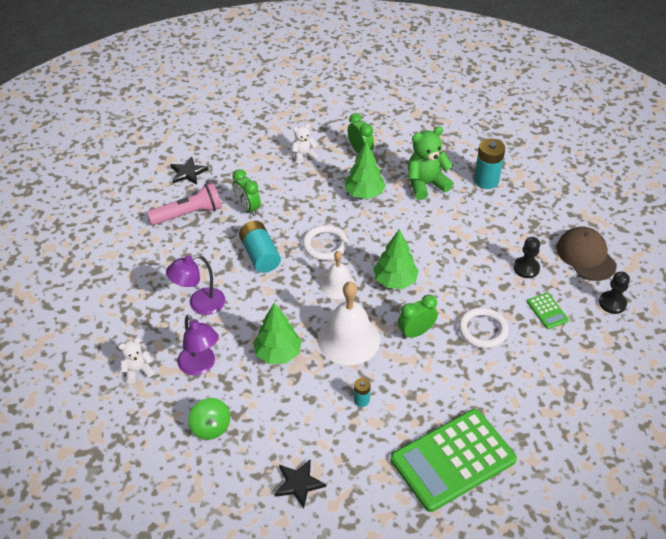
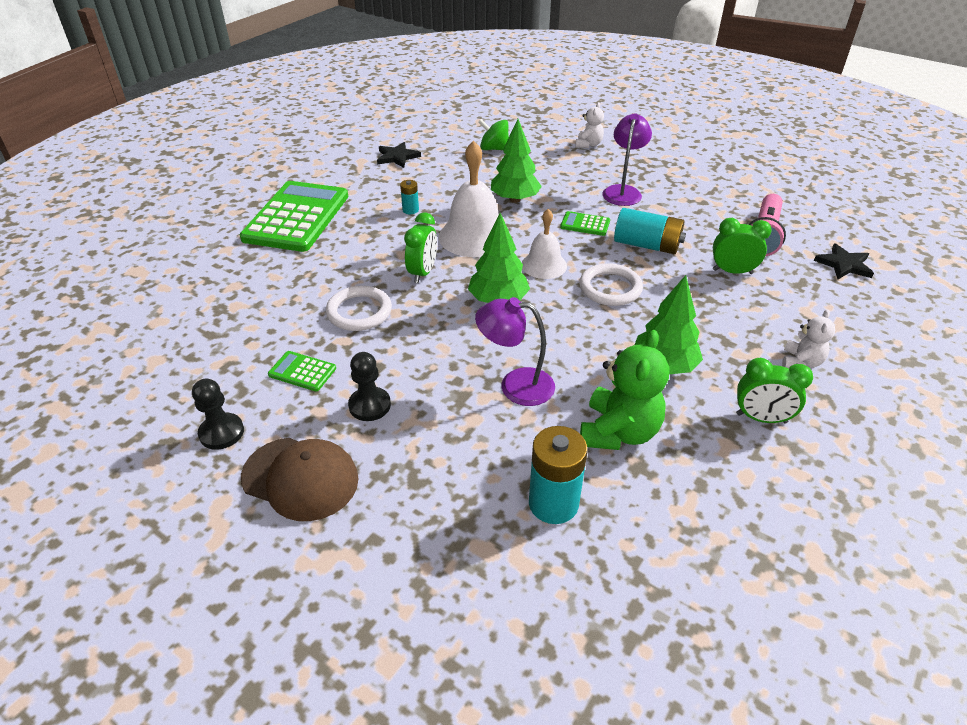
camera: 135 degrees right, 5 degrees down
purple lamp [177,315,219,375] -> purple lamp moved to [475,297,555,406]
none -> green calculator [560,211,610,236]

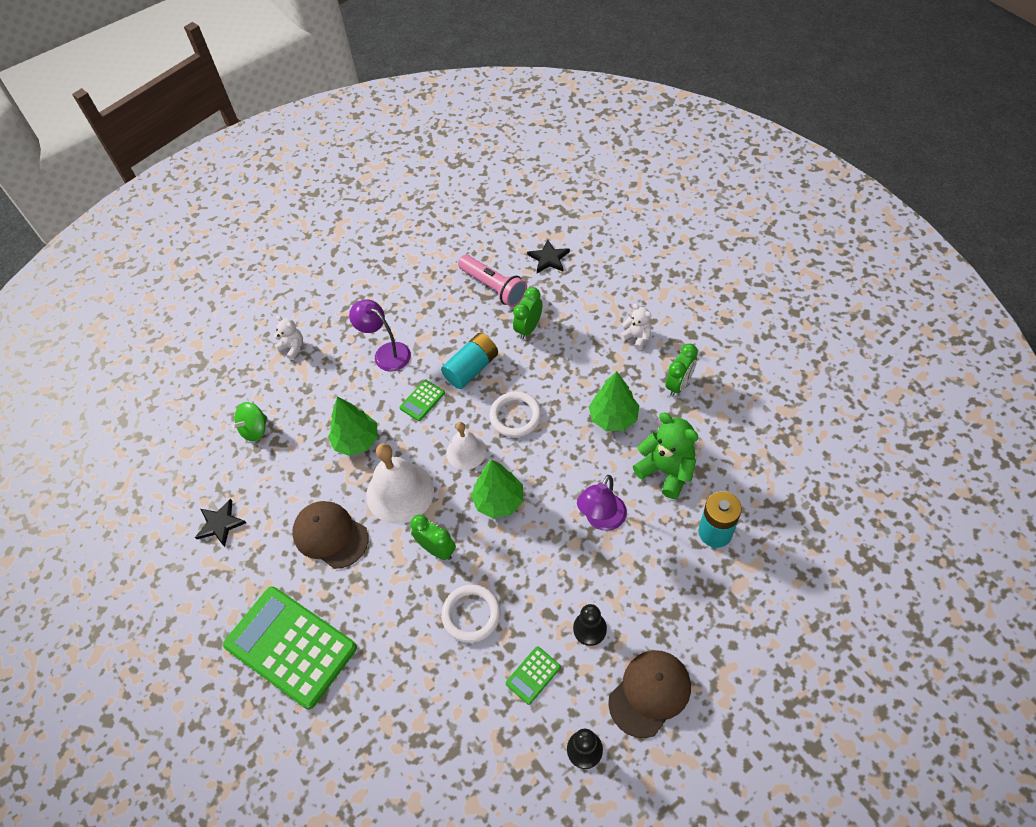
camera: 65 degrees left, 15 degrees up
turquoise battery [400,180,419,214] -> brown cap [292,501,368,569]

